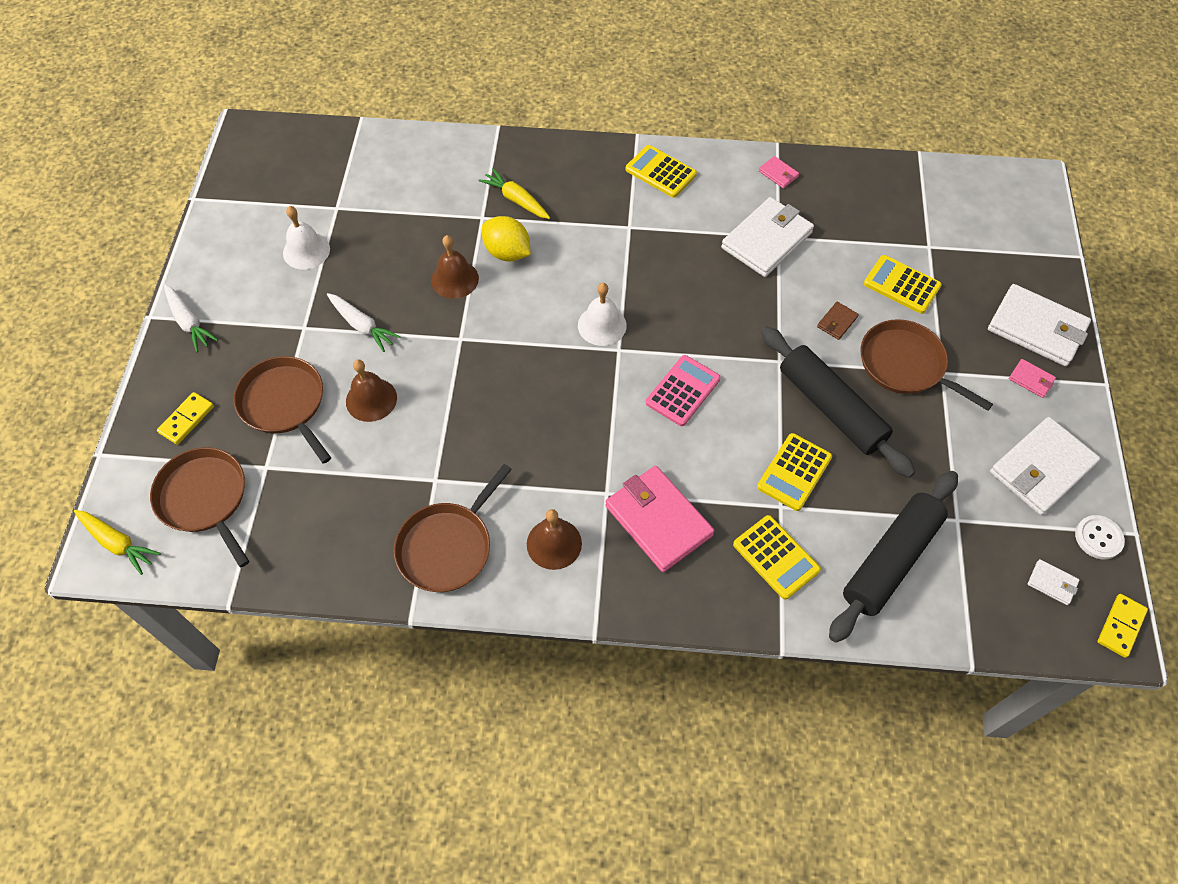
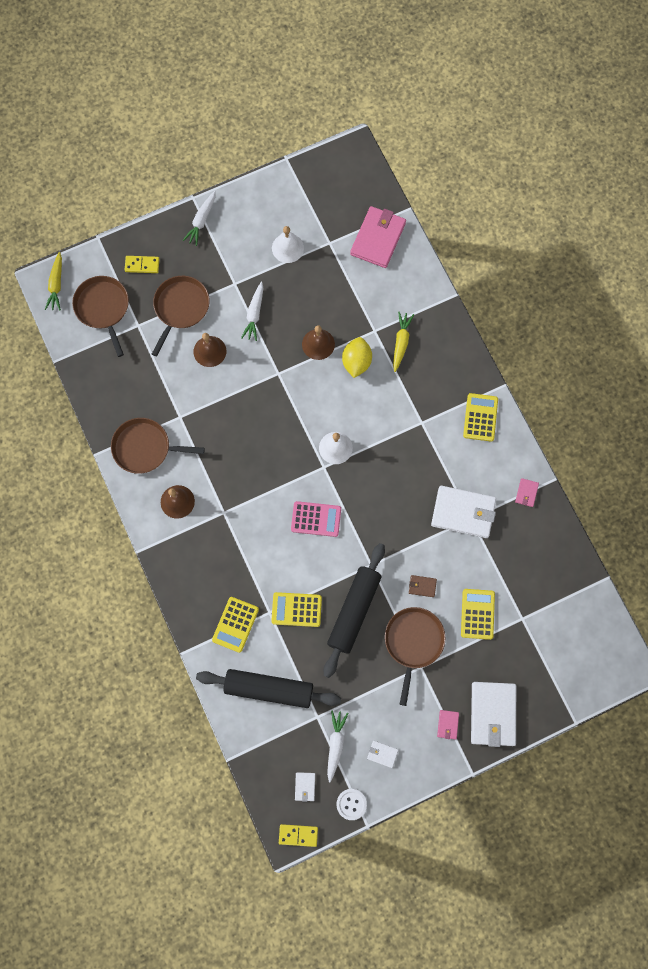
camera: 60 degrees right, 15 degrees up
brown pan [150,447,249,567] -> brown pan turned 45 degrees counterclockwise [72,276,129,357]
pink wallet [605,466,714,572] -> pink wallet moved to [350,206,406,268]
white wallet [990,417,1100,515] -> white wallet [367,741,398,768], size x0.44
none -> white carrot [327,710,349,783]

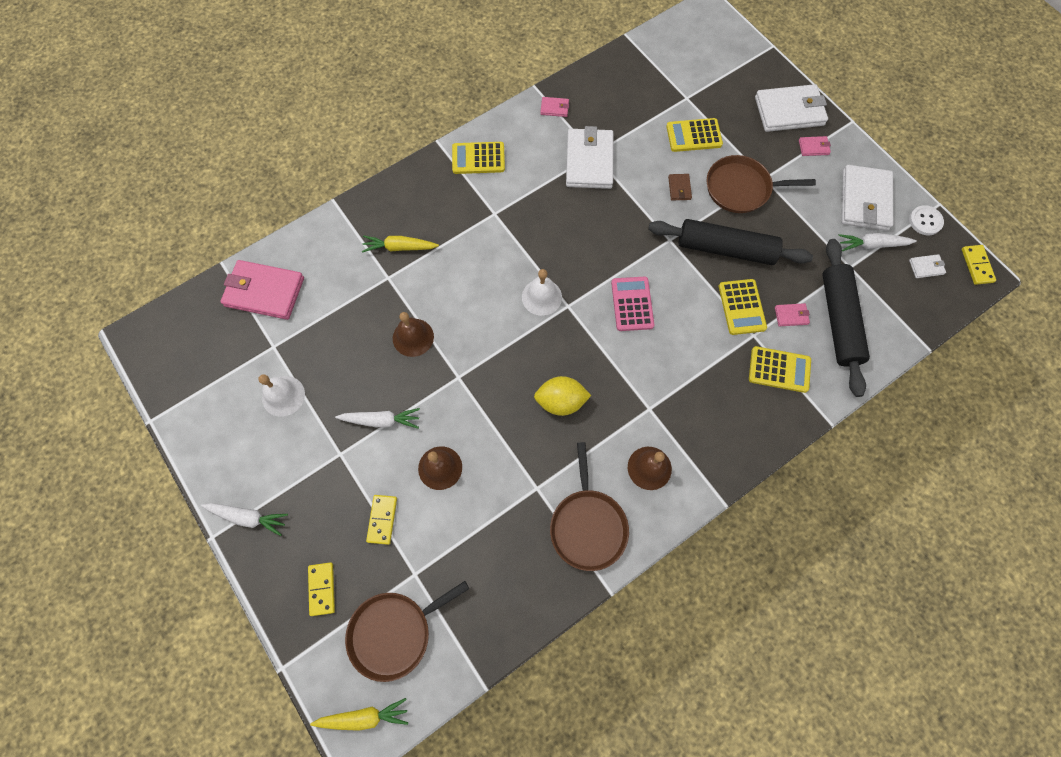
camera: 100 degrees left, 5 degrees down
brown pan [152,276,210,356] -> yellow domino [366,495,397,545]
yellow lemon [342,337,372,378] -> yellow lemon moved to [534,376,591,416]
white wallet [367,741,398,768] -> white wallet [841,165,893,231], size x2.28
none -> pink wallet [775,303,810,326]

